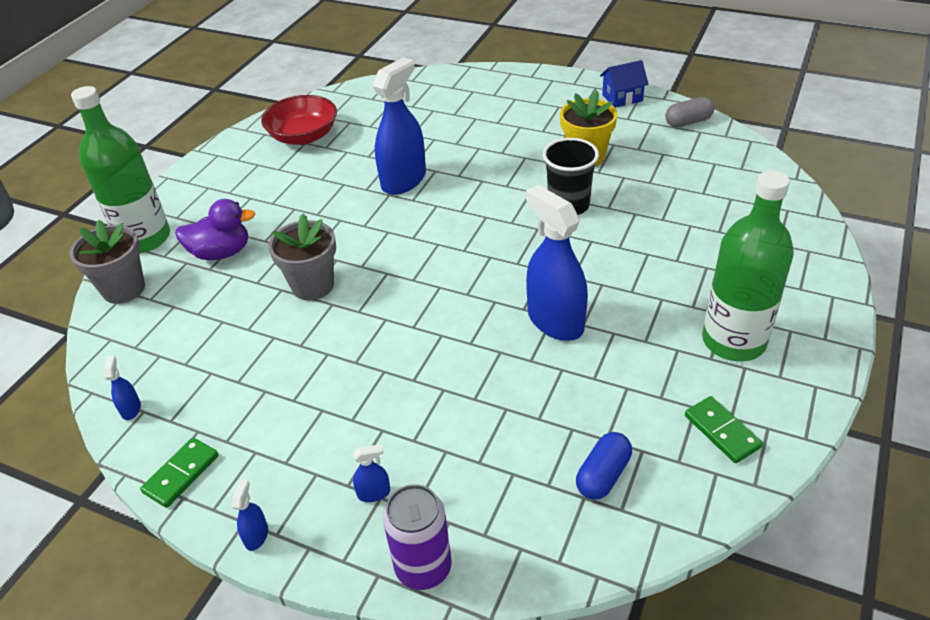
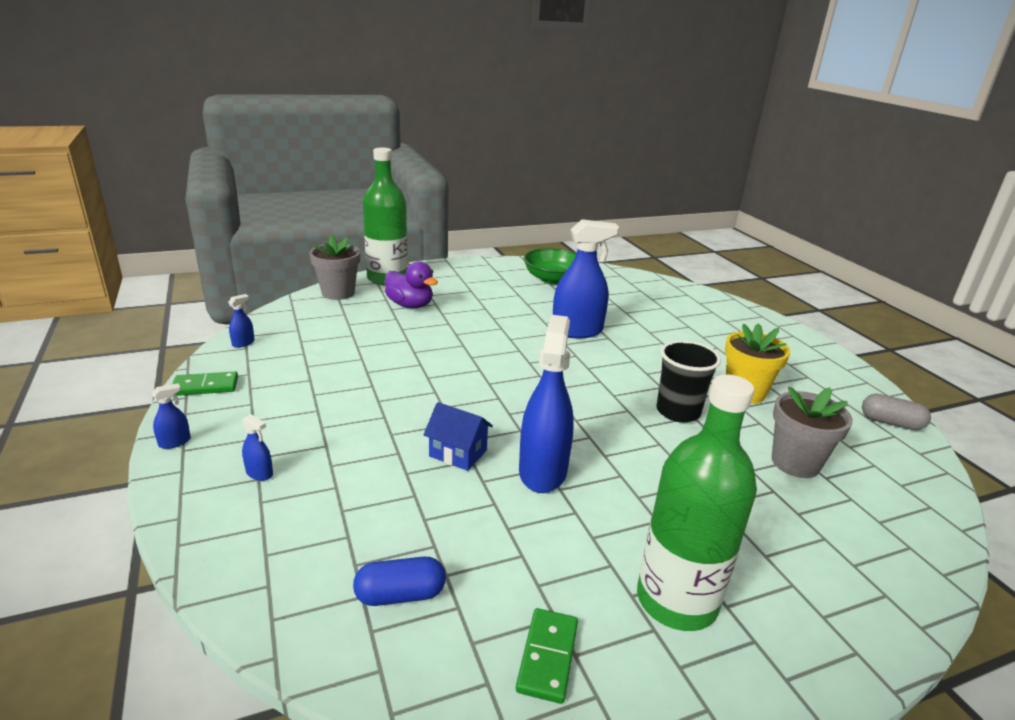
camera: 40 degrees right, 15 degrees down
red bowl [261,95,337,145] -> green bowl [524,248,576,285]
grey flower pot [268,213,336,301] -> grey flower pot moved to [772,387,853,478]
purple can [383,484,452,590] -> none
blue house [600,60,649,108] -> blue house moved to [424,402,493,471]

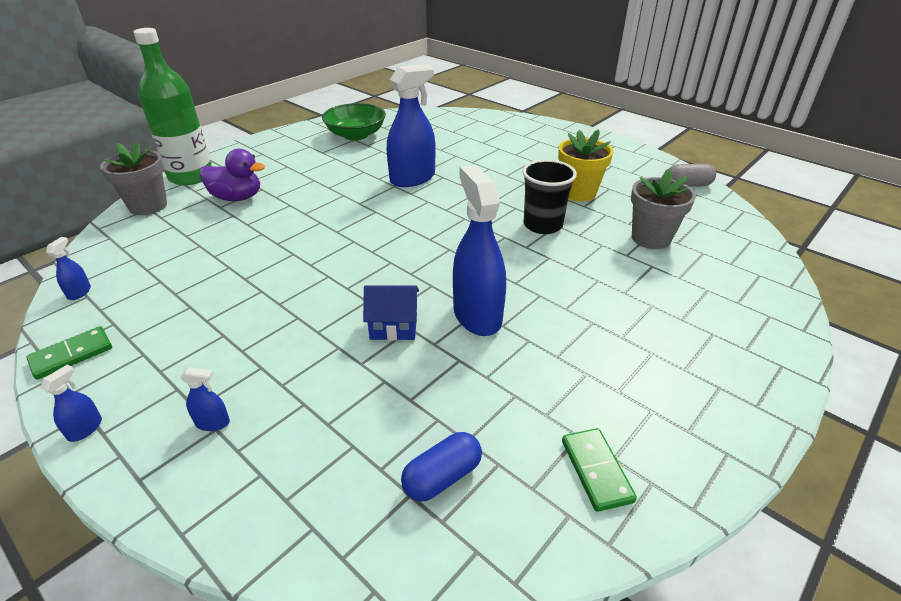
camera: 25 degrees left, 10 degrees up
green bottle [637,374,757,631] -> none

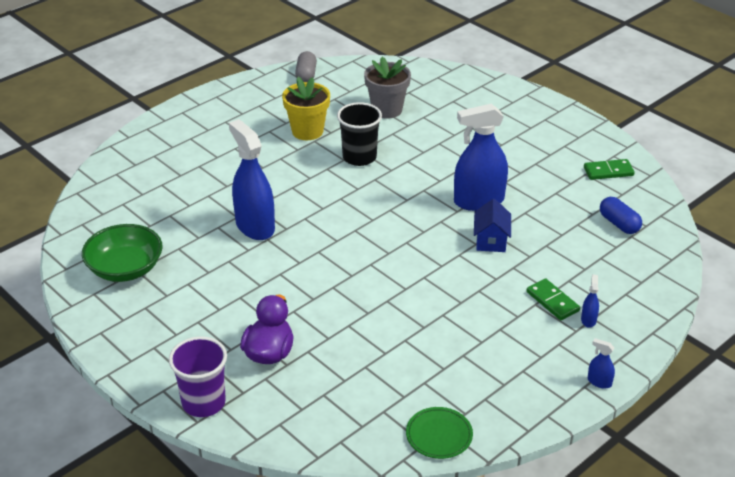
camera: 85 degrees left, 0 degrees up
green domino [26,326,112,380] -> green domino moved to [526,279,580,320]
blue spray bottle [46,237,91,300] -> green plate [406,407,473,459]
grey flower pot [100,142,167,215] -> none
green bottle [133,28,212,185] -> purple cup [169,337,227,417]

